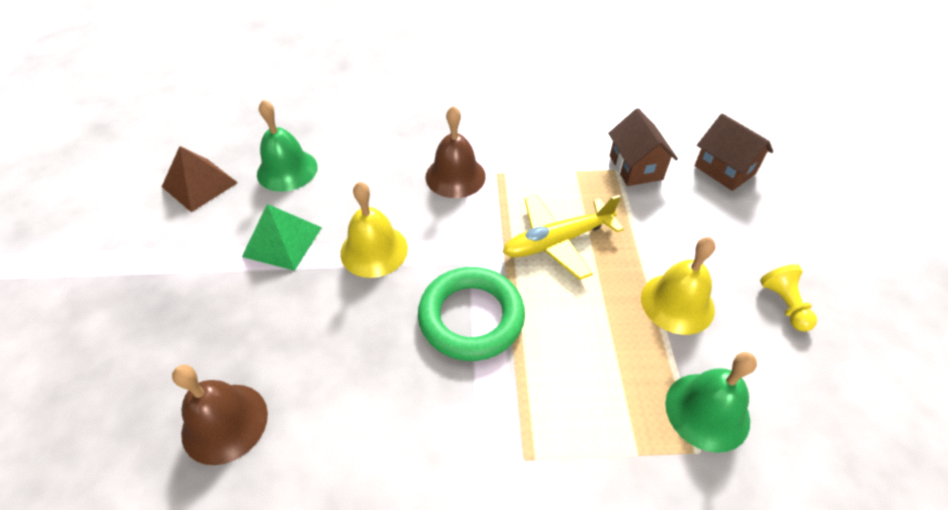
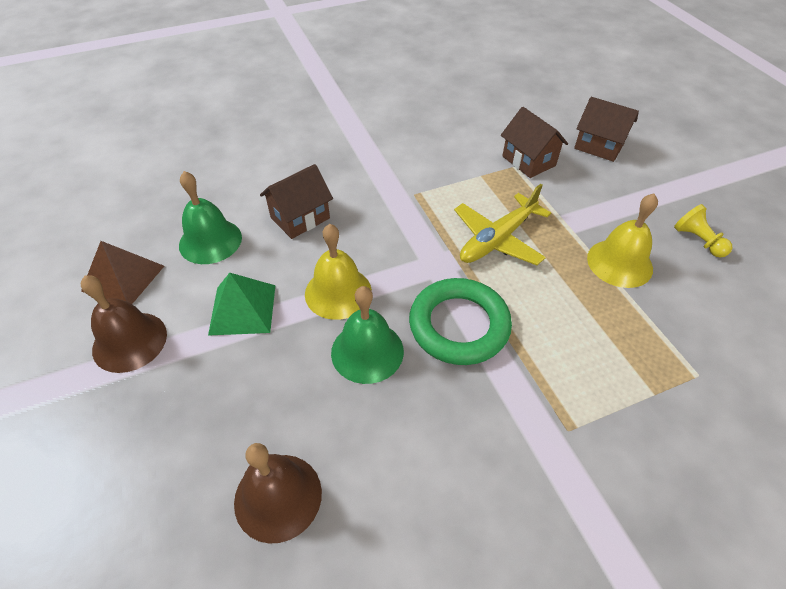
camera: 20 degrees left, 0 degrees up
brown bell [425,106,486,198] -> brown bell moved to [81,275,167,373]
green bell [665,352,757,453] -> green bell moved to [331,286,404,384]
none -> brown house [260,164,333,239]

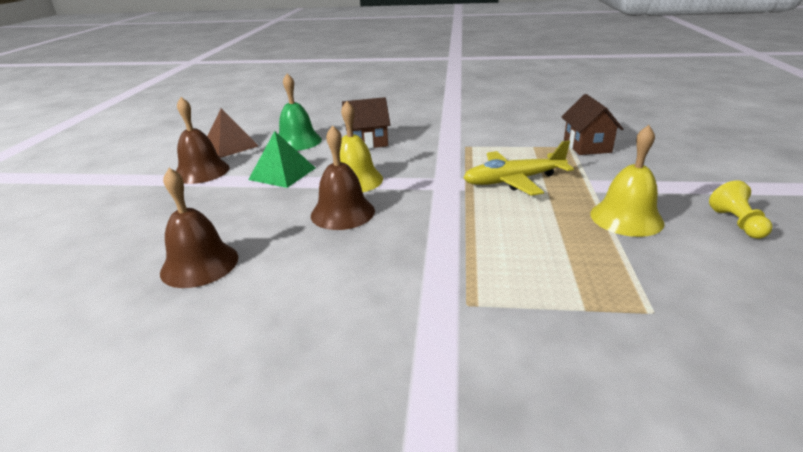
camera: 30 degrees right, 20 degrees down
green bell [331,286,404,384] -> brown bell [311,125,375,230]
green ring [409,278,512,365] -> none
brown house [574,97,639,162] -> none

